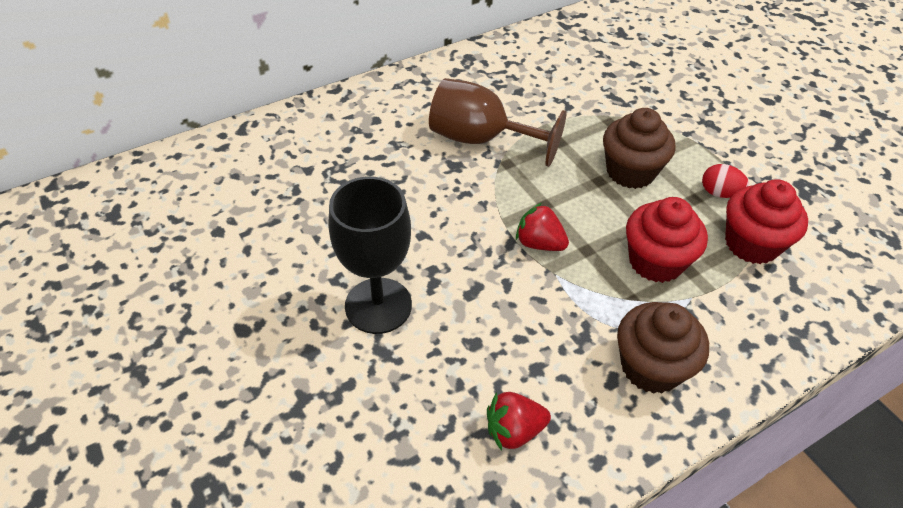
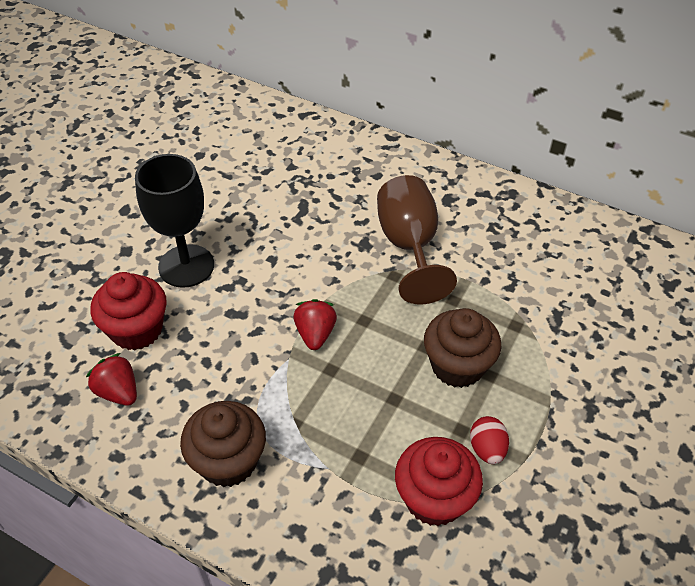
camera: 60 degrees right, 0 degrees up
red cupcake [626,197,708,283] -> red cupcake moved to [91,272,167,350]

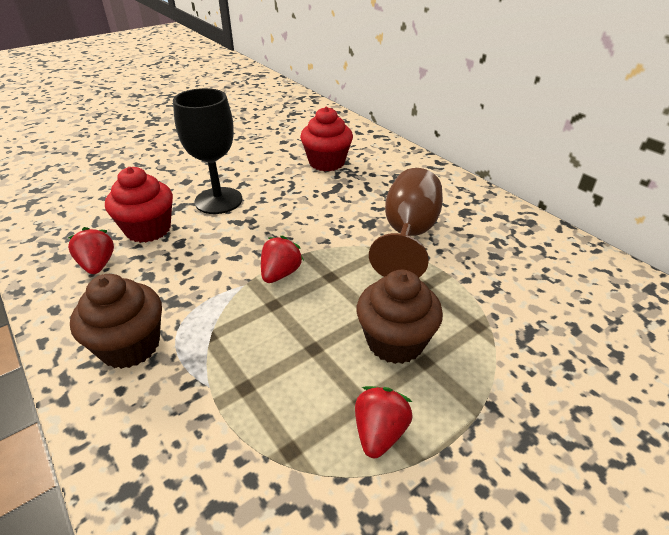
camera: 25 degrees right, 10 degrees down
red cupcake [395,437,483,526] -> red cupcake moved to [300,107,353,171]
red egg [470,416,509,464] -> red strawberry [355,386,413,458]

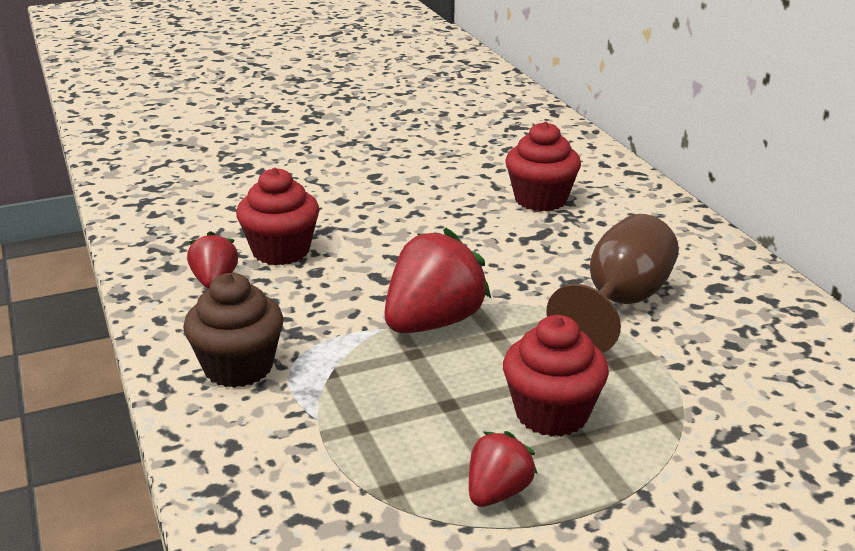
camera: 15 degrees right, 10 degrees down
black goblet [173,88,242,214] -> none
red strawberry [261,235,304,283] -> red strawberry [385,228,491,333], size x1.80
brown cupcake [357,270,443,364] -> red cupcake [503,315,609,437]

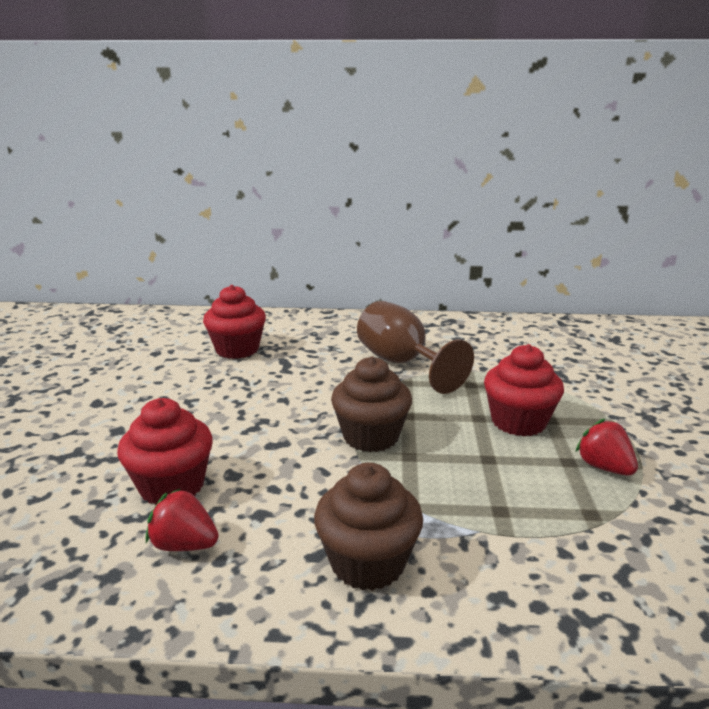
camera: 65 degrees left, 5 degrees down
red strawberry [385,228,491,333] -> brown cupcake [331,356,412,452]

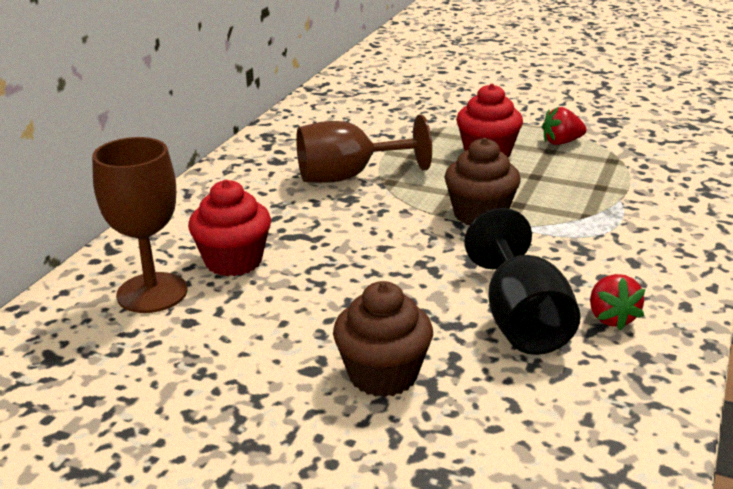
camera: 70 degrees left, 5 degrees up
red cupcake [117,398,213,505] -> black goblet [465,208,581,355]
red strawberry [146,488,219,551] -> red strawberry turned 45 degrees counterclockwise [590,274,645,330]
brown cupcake [314,462,423,591] -> brown cupcake moved to [333,281,433,397]
none -> brown goblet [92,137,187,313]

